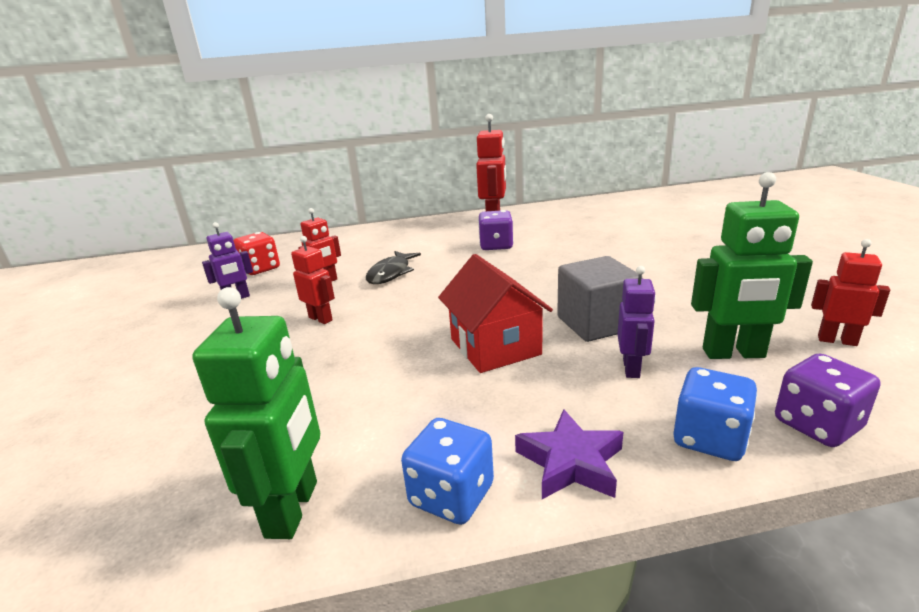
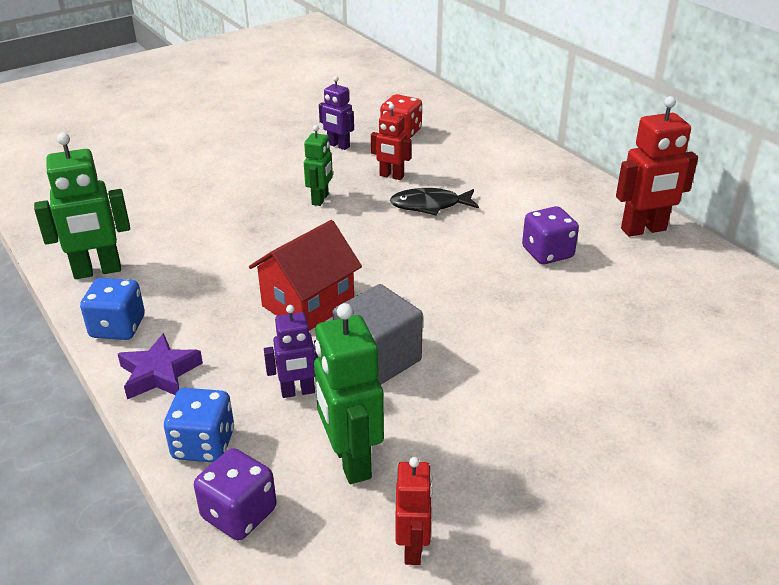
camera: 65 degrees right, 10 degrees up
red robot [291,236,335,324] -> green robot [304,125,333,206]

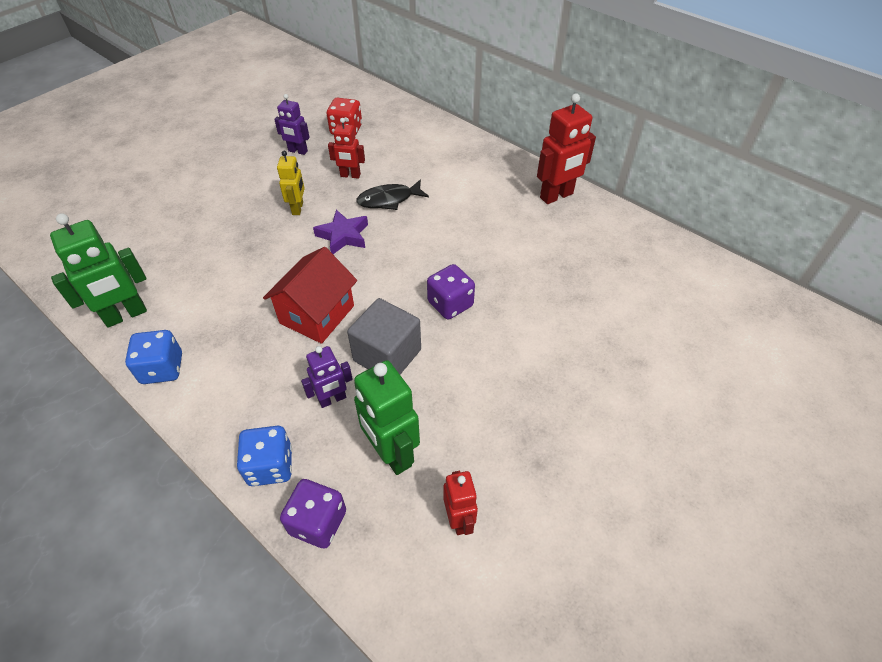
camera: 15 degrees left, 15 degrees up
purple star [118,333,203,399] -> purple star moved to [313,210,368,254]
green robot [304,125,333,206] -> yellow robot [277,151,305,215]
purple dice [522,206,579,264] -> purple dice moved to [427,264,475,319]

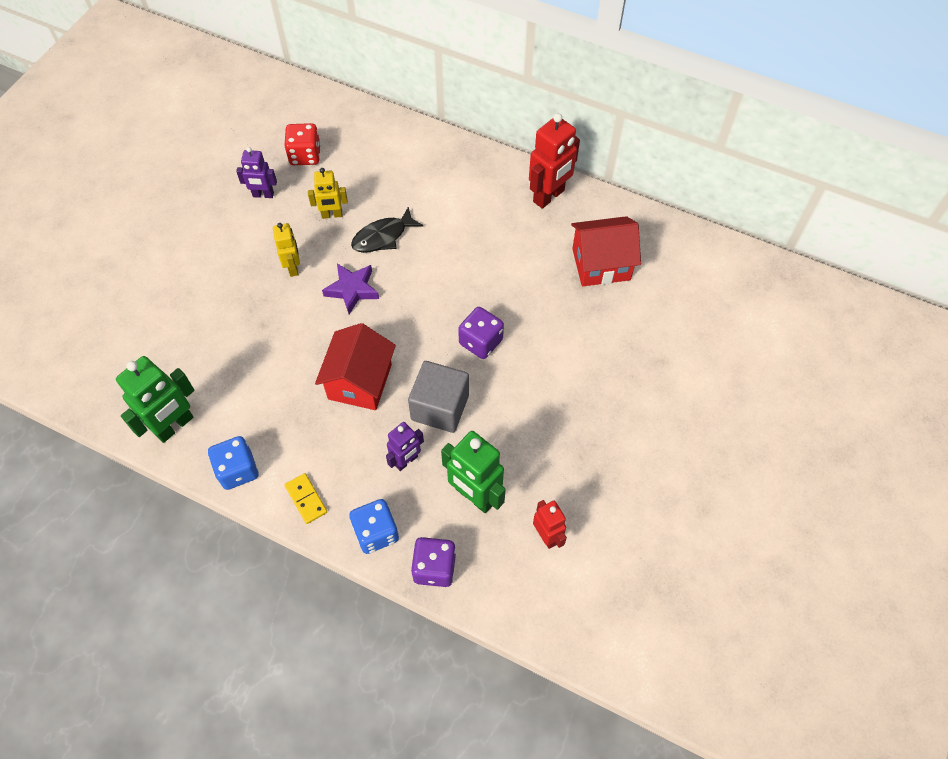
camera: 15 degrees left, 10 degrees up
red robot [328,118,365,179] -> yellow robot [308,168,348,219]
none -> yellow domino [284,473,327,524]
none -> red house [571,216,641,286]

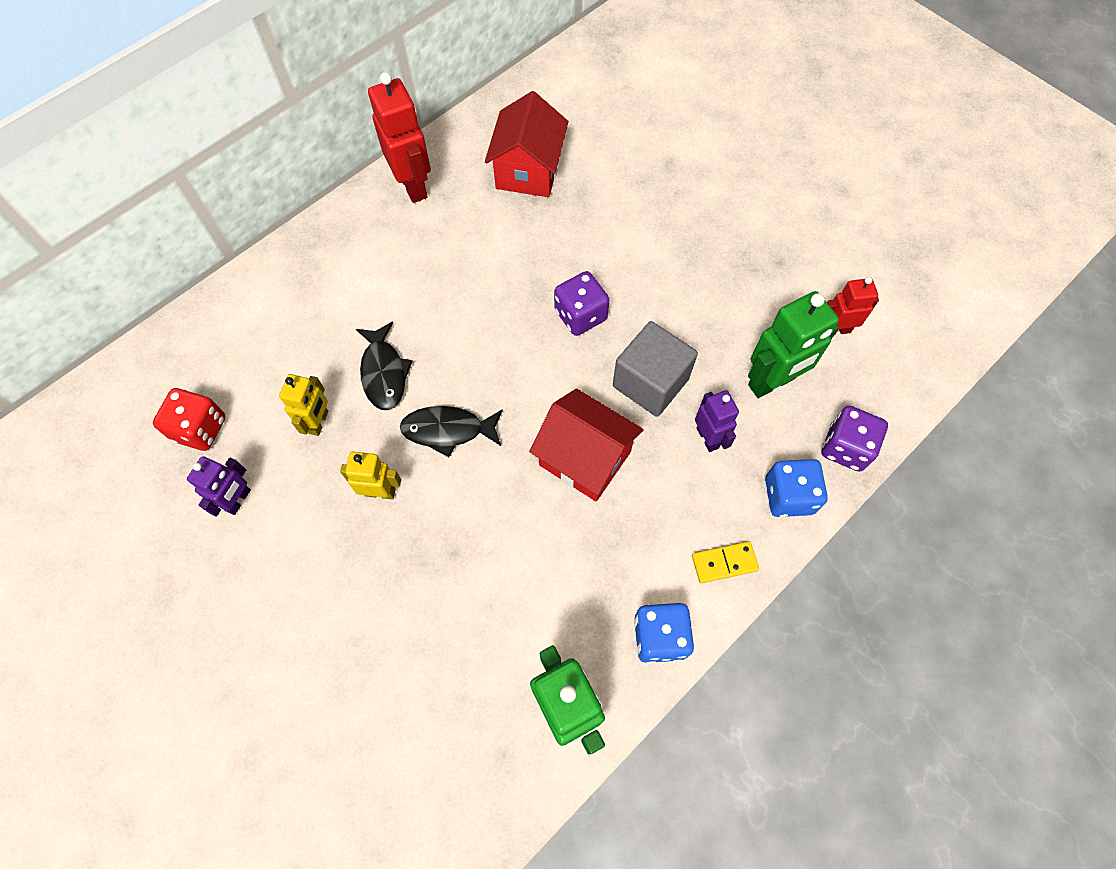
camera: 70 degrees left, 5 degrees up
purple star [322,264,379,314] -> black fish [400,406,503,457]

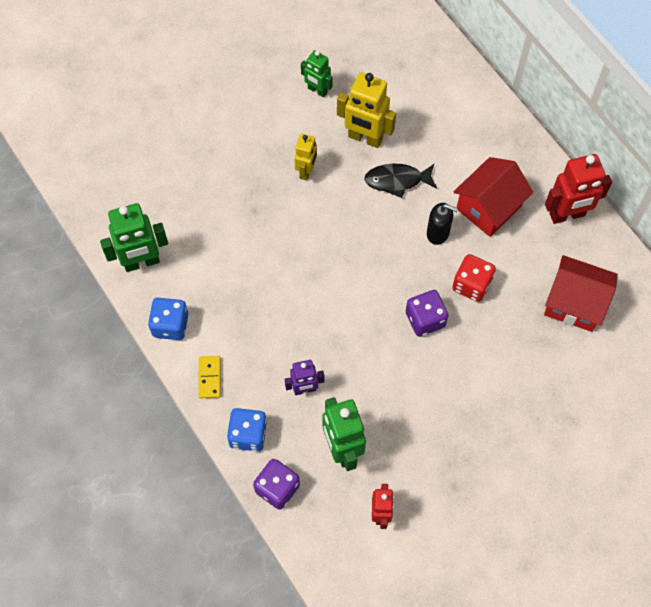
camera: 100 degrees right, 0 degrees up
red dice [153,388,226,451] -> red dice moved to [452,254,496,302]
purple robot [187,456,251,517] -> green robot [301,50,333,97]
yellow robot [279,374,328,436] -> yellow robot [337,72,396,148], size x1.66
black fish [400,406,503,457] -> none
red house [529,388,644,501] -> red house moved to [454,157,533,237]
grey cube [613,321,698,417] -> none
none -> black soap dispenser [427,203,458,245]

